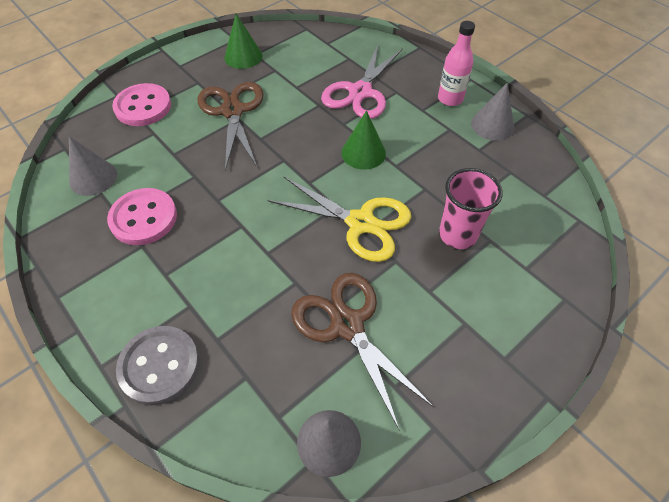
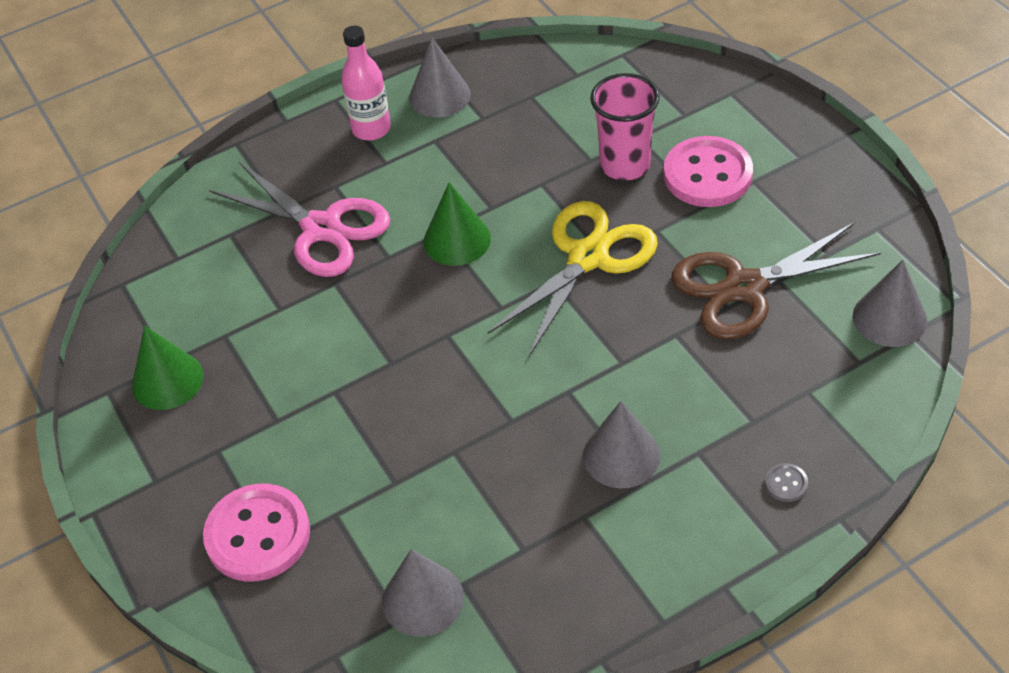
camera: 75 degrees left, 5 degrees down
pink button [107,188,177,245] -> pink button moved to [664,136,753,207]
grey button [116,326,199,405] -> grey button [765,463,808,502], size x0.40
brown scissors [197,82,264,171] -> none
none -> grey cone [583,401,660,489]

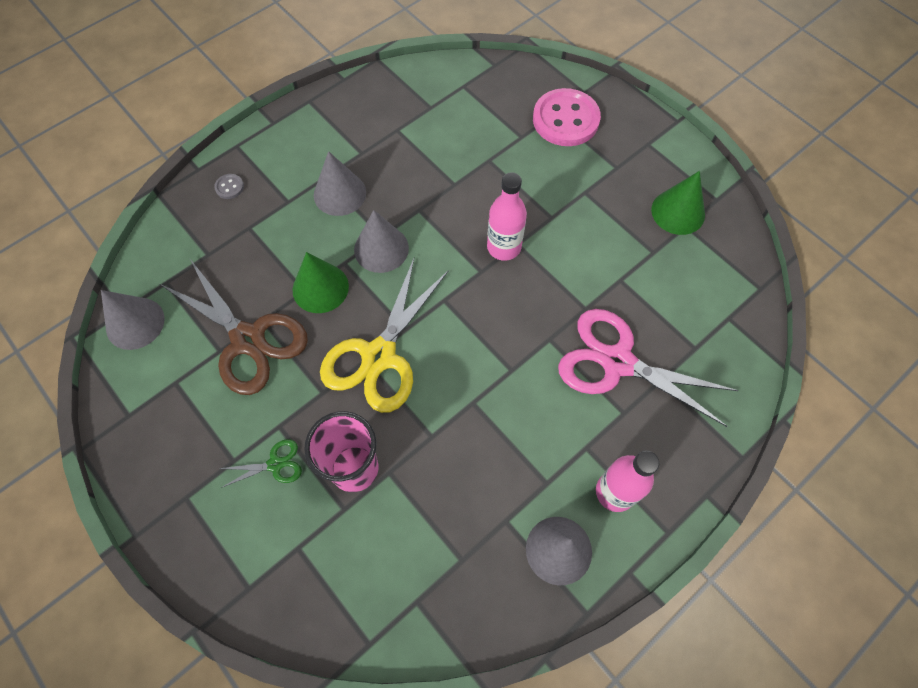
camera: 165 degrees right, 15 degrees up
grey cone [382,549,464,637] -> grey cone moved to [354,210,409,273]
green cone [423,182,491,266] -> green cone moved to [293,252,349,313]
pink button [664,136,753,207] -> green scissors [218,439,302,488]
brown scissors [672,223,881,339] -> brown scissors turned 75 degrees clockwise [160,259,308,395]
none -> pink bottle [487,172,527,261]

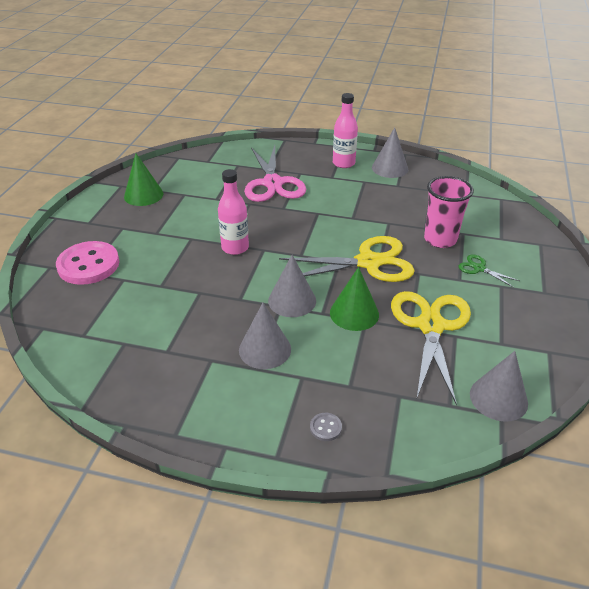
camera: 125 degrees left, 25 degrees down
brown scissors [160,259,308,395] -> yellow scissors [391,291,471,405]

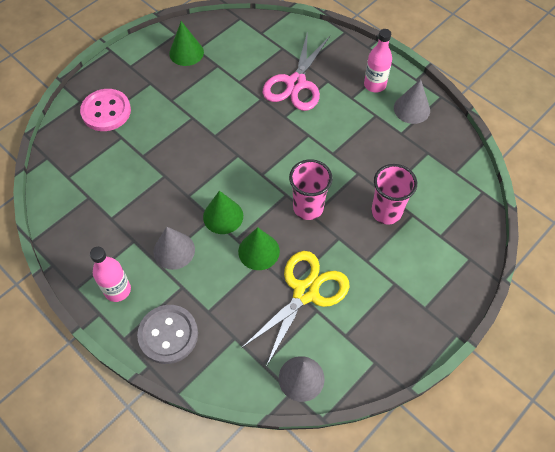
camera: 30 degrees right, 20 degrees up
pink bottle [218,169,249,255] -> pink bottle moved to [90,247,131,302]
grey cone [268,255,316,317] -> green cone [203,191,243,234]
yellow scissors [279,236,415,282] -> pink cup [289,159,333,220]
grey button [310,413,342,441] -> grey button [137,305,198,364], size x2.48
green scissors [459,254,520,288] -> none

